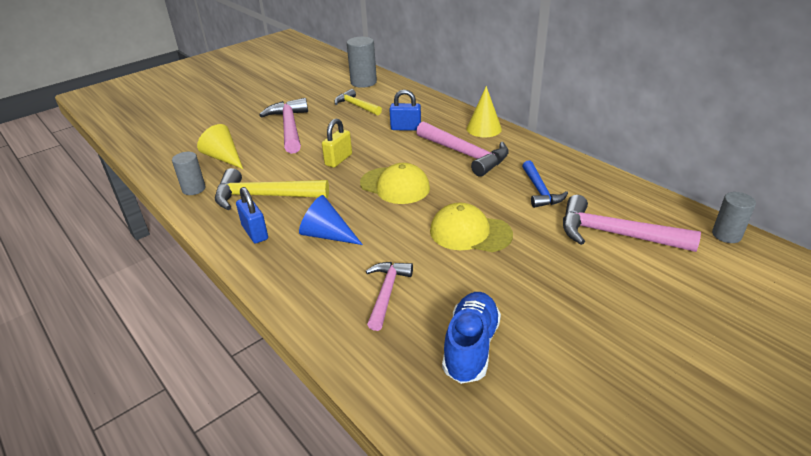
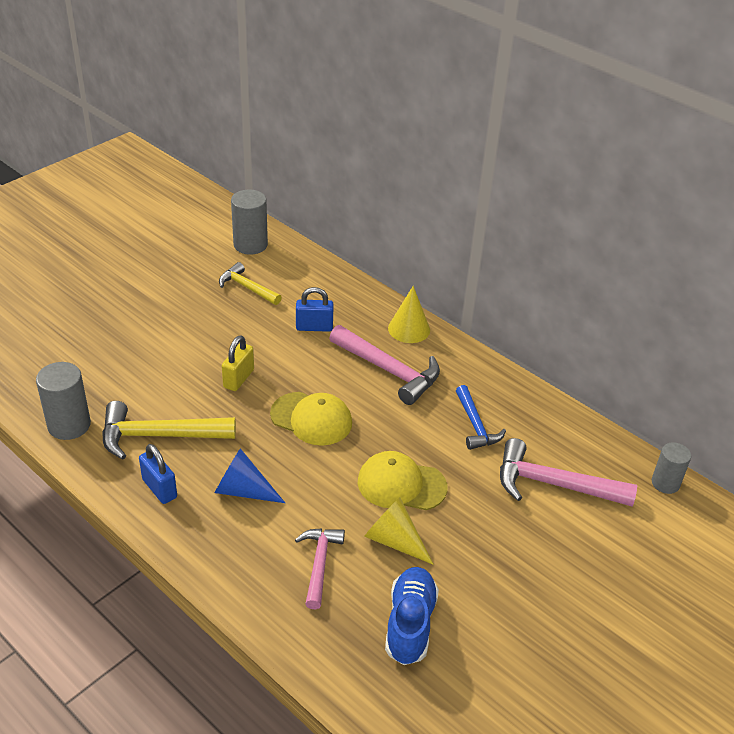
camera: 10 degrees left, 5 degrees up
grey cylinder [172,152,206,195] -> grey cylinder [36,362,91,440], size x1.53
yellow cone [197,124,243,169] -> yellow cone moved to [364,498,433,564]
pink hammer [259,98,308,154] -> none

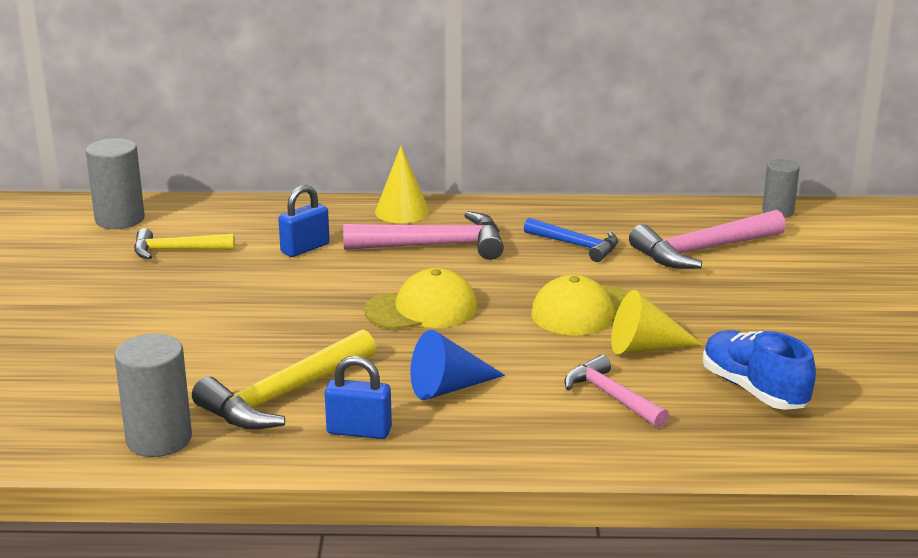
camera: 40 degrees left, 15 degrees down
yellow padlock [222,336,254,391] -> none

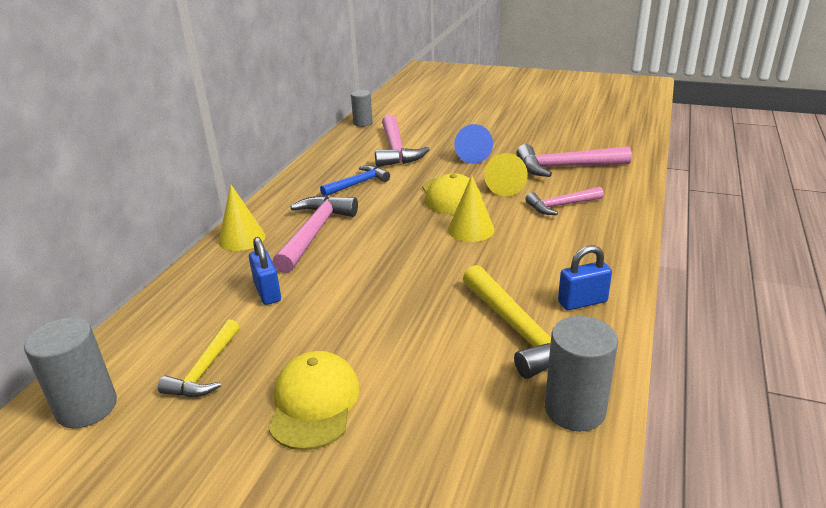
camera: 70 degrees left, 5 degrees up
blue padlock [325,356,392,439] -> blue padlock turned 45 degrees clockwise [558,246,612,310]
yellow cap [364,268,478,330] -> yellow cap moved to [269,351,360,450]
blue cone [410,330,505,400] -> blue cone moved to [454,124,493,164]
blue shoe [703,330,816,410] -> pink hammer [516,144,632,177]
none -> yellow cone [448,175,495,242]

